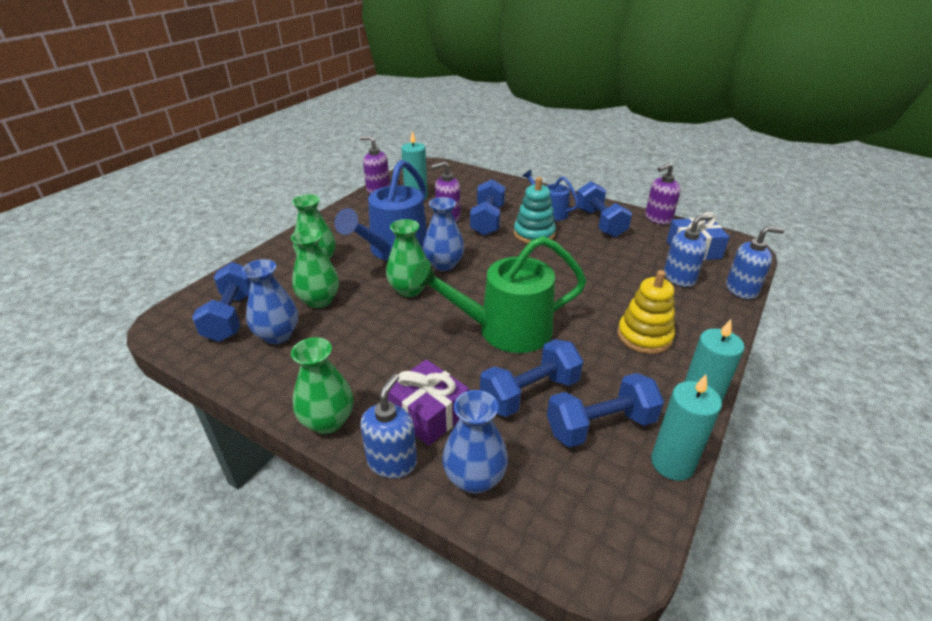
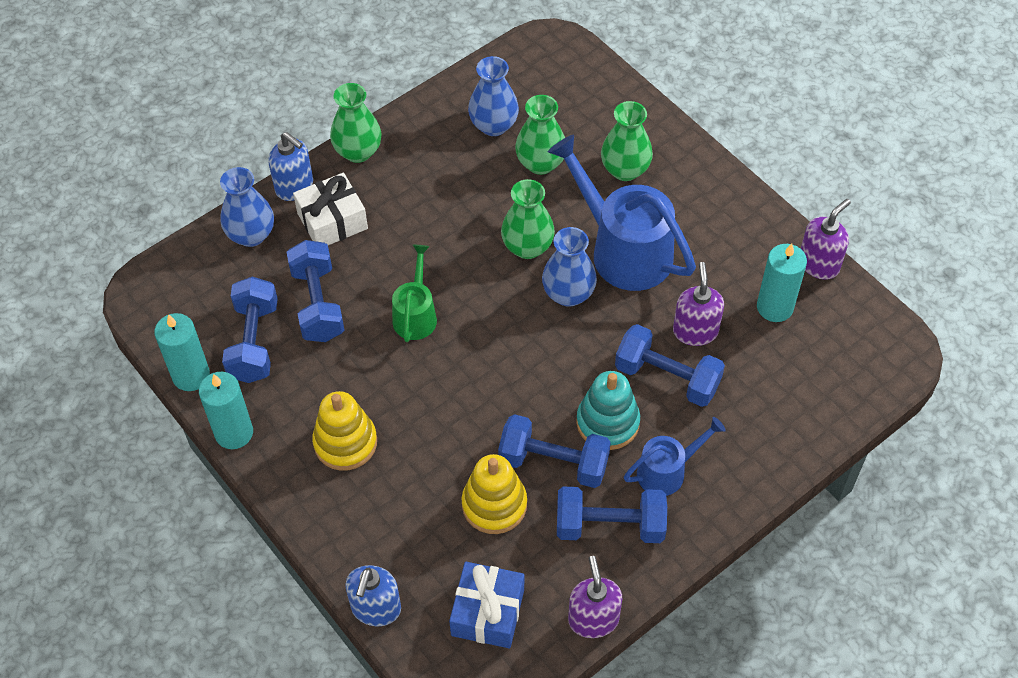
camera: 110 degrees right, 20 degrees up
blue dumbbell [192,262,251,342] -> blue dumbbell moved to [498,414,611,488]
purple gift [388,360,469,446] -> white gift [293,173,368,245]
green watering can [411,236,586,353] -> green watering can [392,245,437,342], size x0.54
blue soap dispenser [664,215,713,287] -> none
none -> yellow stacking toy [461,454,527,534]

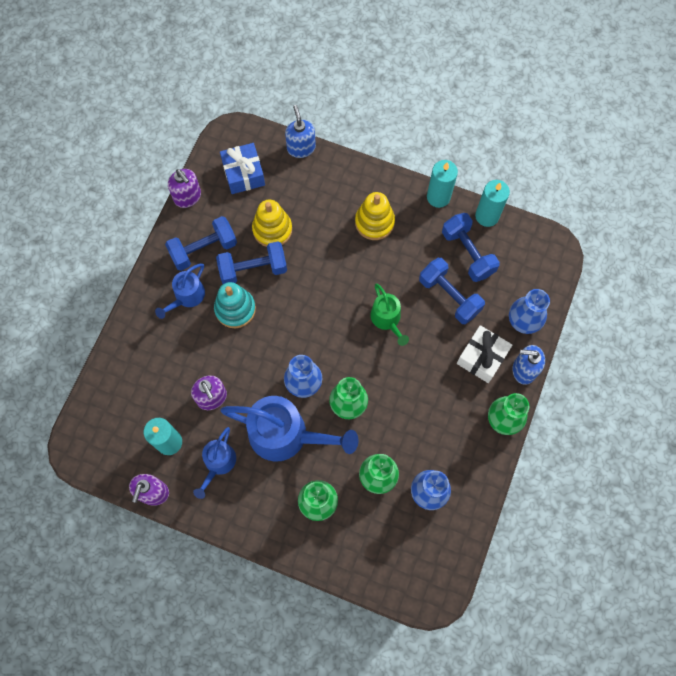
camera: 150 degrees right, 15 degrees up
blue dumbbell [615,324,725,407] -> none
none -> blue watering can [193,427,236,499]

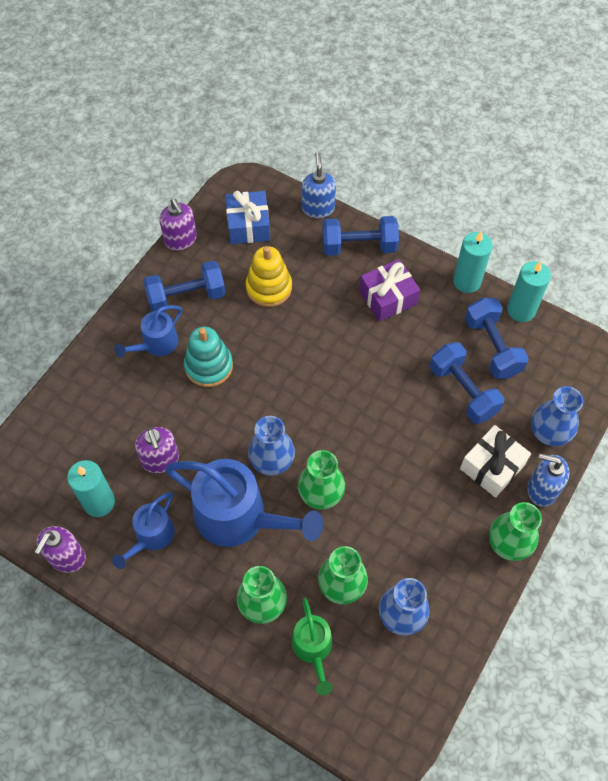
camera: 10 degrees right, 10 degrees down
blue dumbbell [216,242,287,284] -> blue dumbbell moved to [322,216,399,256]
yellow stacking toy [355,192,395,240] -> purple gift [359,259,420,322]
green watering can [370,284,409,346] -> green watering can moved to [292,598,333,695]

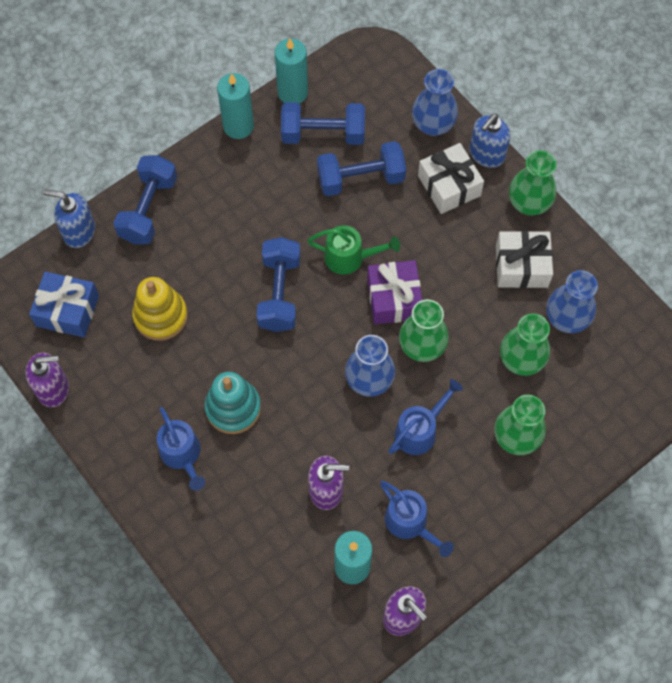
camera: 70 degrees left, 5 degrees up
blue dumbbell [143,261,226,312] -> blue dumbbell moved to [257,237,301,332]
blue watering can [165,459,323,547] -> blue watering can [389,379,463,455], size x0.54
green watering can [292,598,333,695] -> green watering can moved to [307,225,400,275]
purple gift [359,259,420,322] -> purple gift moved to [367,260,422,325]
none -> white gift [496,231,553,288]

